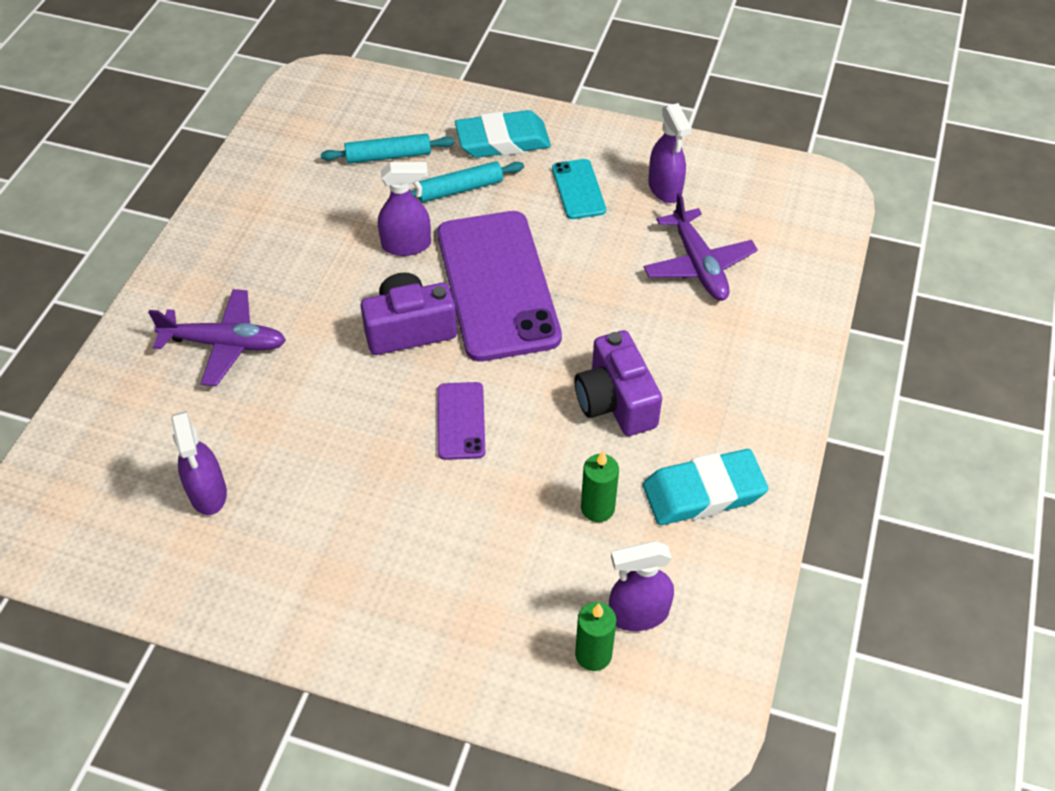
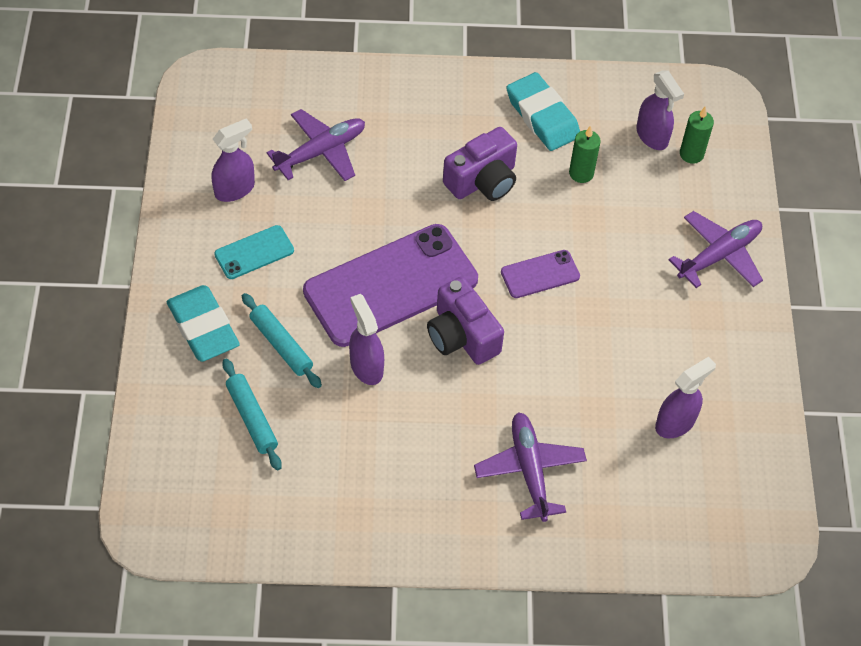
camera: 110 degrees left, 5 degrees up
none -> purple plane [669,211,763,288]

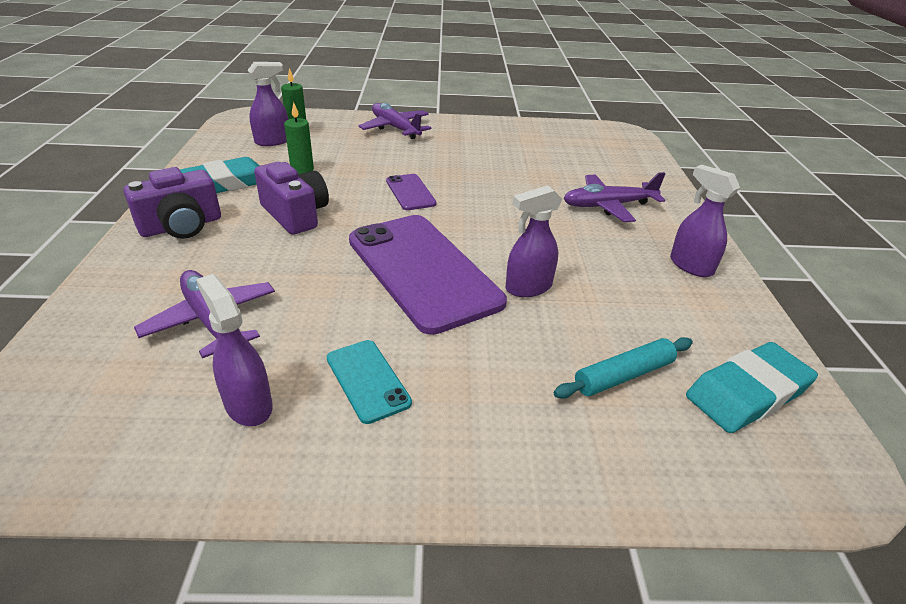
camera: 90 degrees left, 20 degrees down
turquoise eraser [167,285,240,362] -> turquoise eraser moved to [686,342,818,433]
turquoise rolling pin [242,293,322,388] -> none
purple camera [427,277,504,365] -> purple camera moved to [123,167,221,239]
purple spray bottle [655,357,716,438] -> purple spray bottle moved to [670,165,740,277]

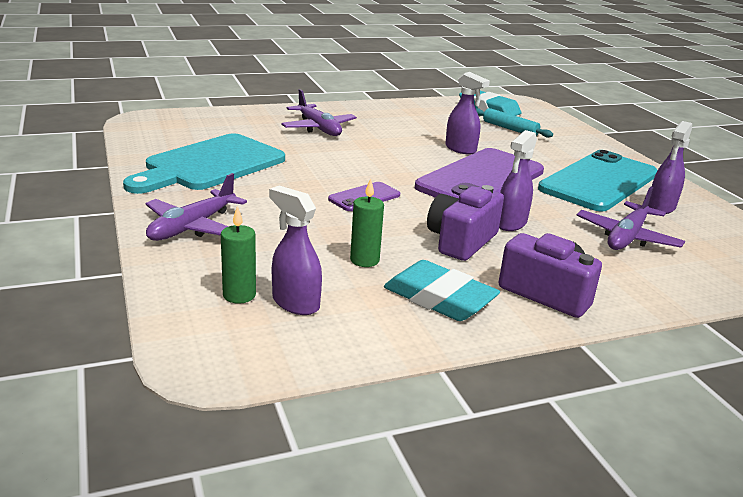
camera: 110 degrees left, 10 degrees down
turquoise phone [327,340,412,424] -> turquoise phone [538,150,658,211], size x2.20
purple spray bottle [670,165,740,277] -> purple spray bottle moved to [499,130,537,231]
none -> turquoise cutting board [123,134,285,194]

